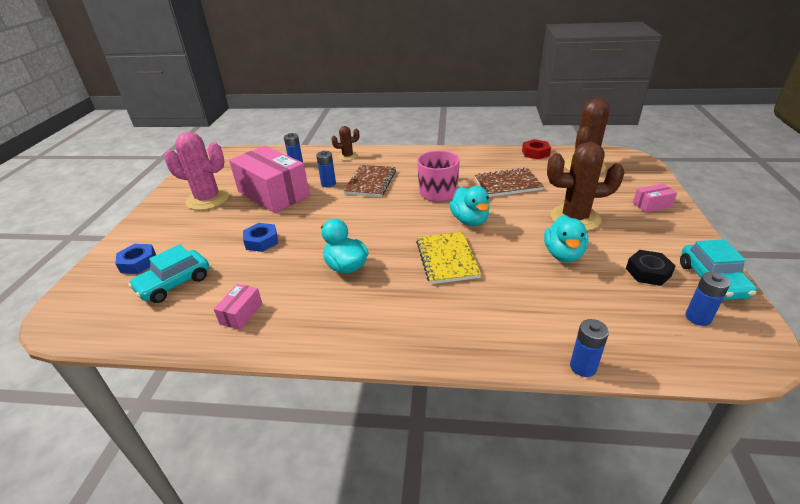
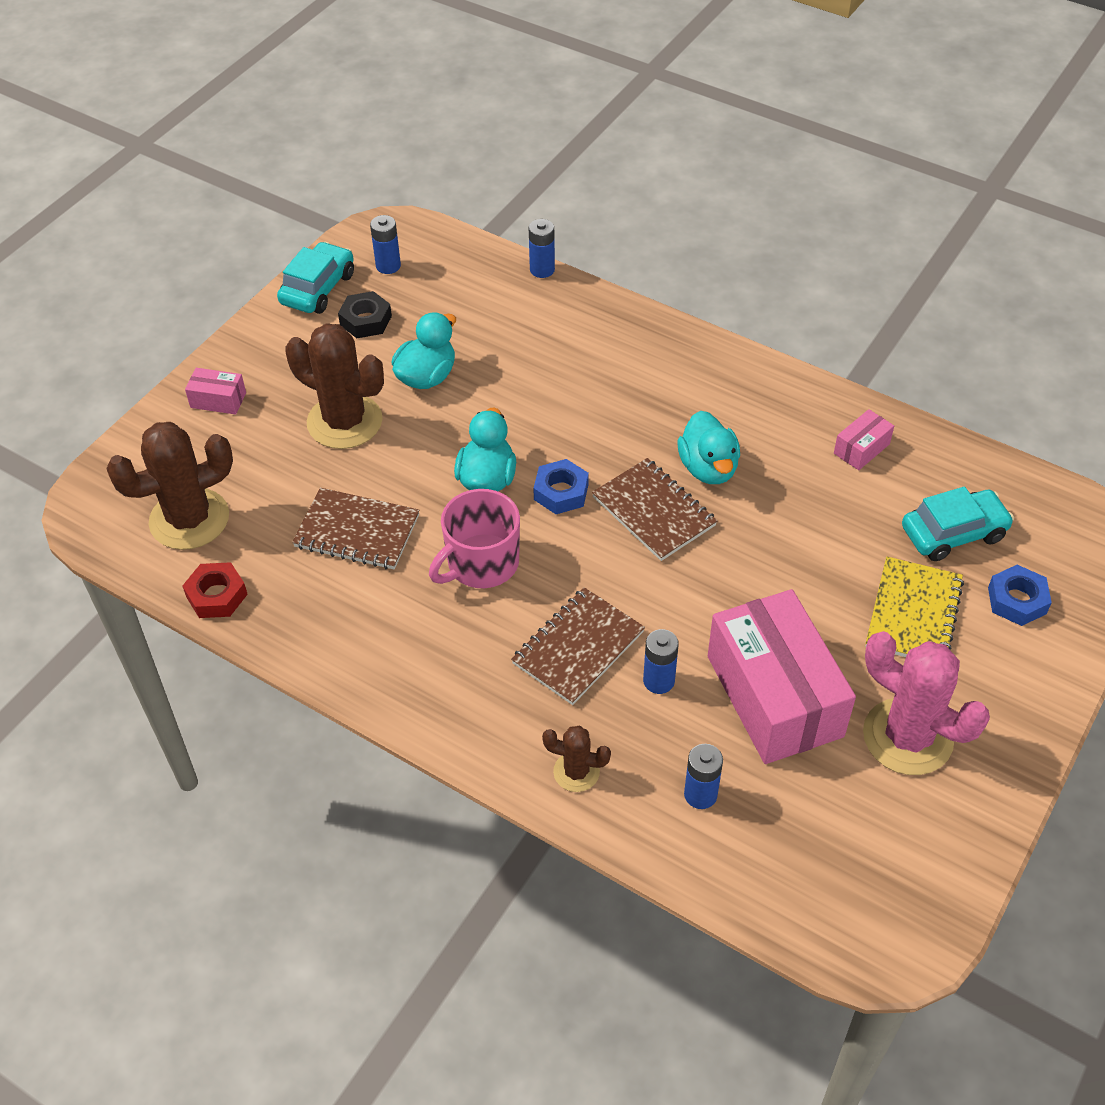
camera: 155 degrees left, 15 degrees up
blue nut [243,223,278,252] -> blue nut moved to [533,459,589,514]
yellow notebook [416,232,481,284] -> yellow notebook moved to [865,557,964,657]
none -> brown notebook [592,458,717,561]

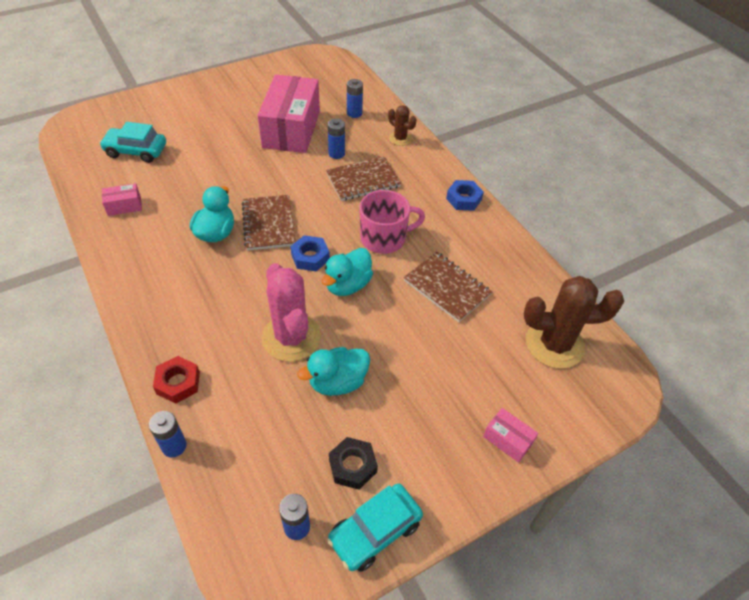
camera: 155 degrees left, 0 degrees up
red nut [182,562,248,618] -> red nut moved to [153,356,200,404]
brown cactus [285,323,384,449] -> none
pink cactus [863,631,990,775] -> pink cactus moved to [262,263,321,362]
yellow notebook [865,557,964,657] -> none
blue nut [988,565,1052,626] -> blue nut moved to [446,180,484,211]

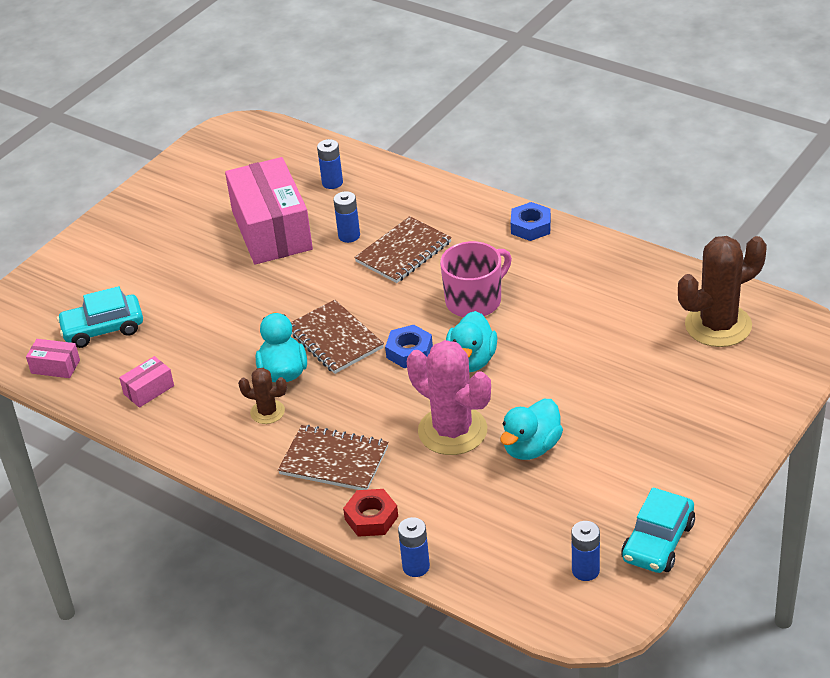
camera: 20 degrees left, 10 degrees down
black nut [329,437,378,490] -> none
brown cactus [388,105,417,146] -> brown cactus moved to [238,368,287,424]
brown notebook [404,252,492,322] -> brown notebook moved to [278,425,388,490]
pink box [483,408,538,463] -> pink box moved to [26,339,80,378]

